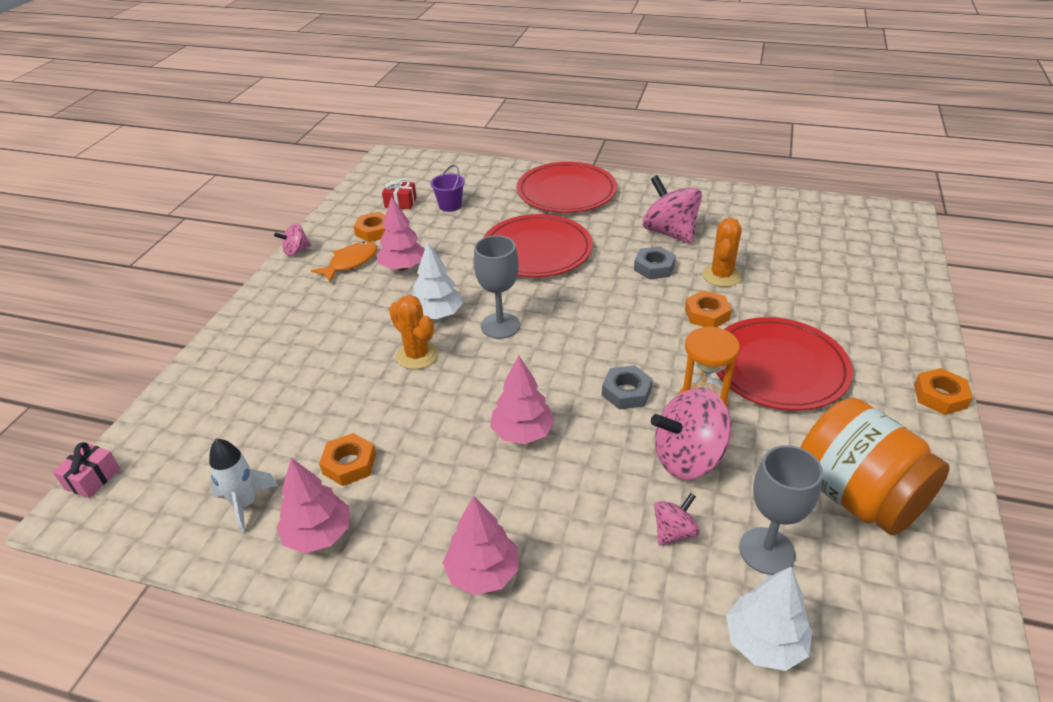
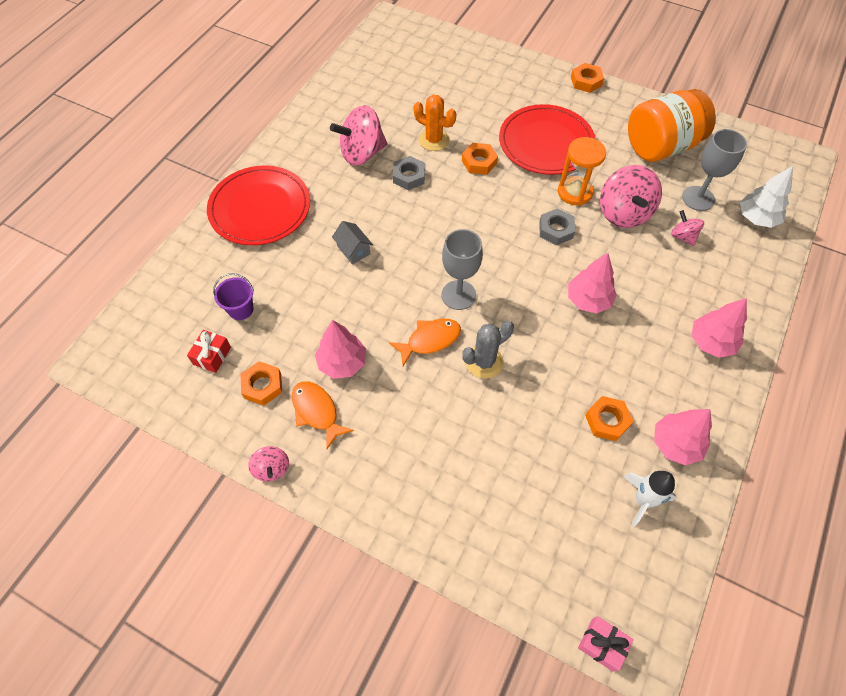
camera: 80 degrees left, 20 degrees up
orange cactus [389,295,438,369] -> grey cactus [462,321,514,379]
white tree [413,241,463,319] -> orange fish [389,319,461,366]
red plate [483,214,593,277] -> grey house [332,221,373,264]

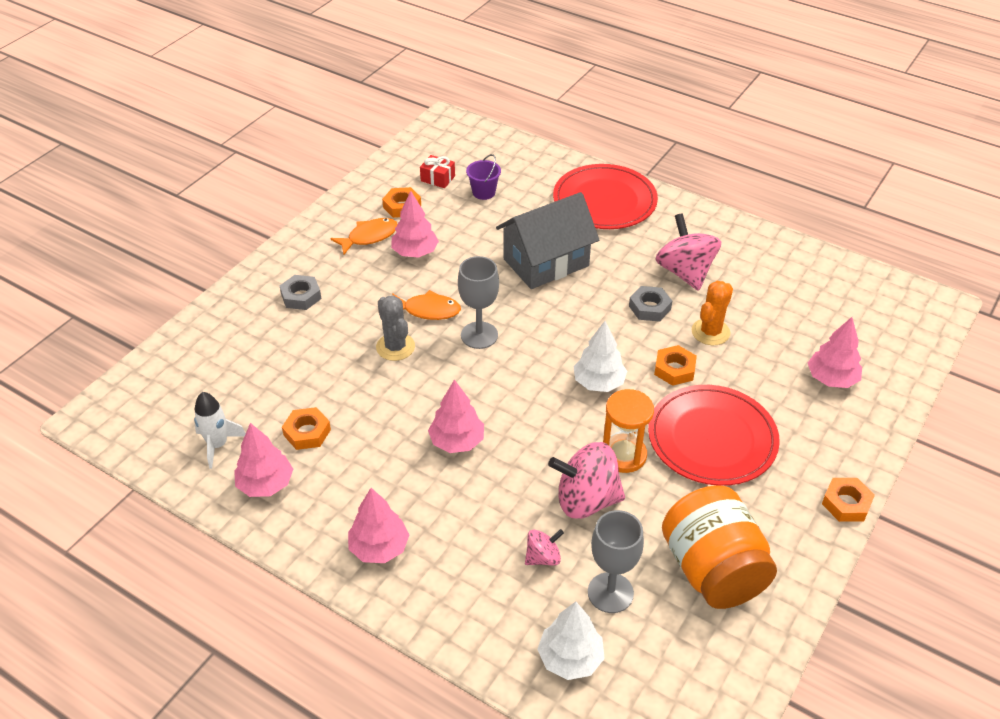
camera: 95 degrees right, 15 degrees down
pink spinning top [248,446,289,482] -> none
grey house [332,221,373,264] -> grey house [496,192,599,289], size x2.34
orange fish [389,319,461,366] -> orange fish turned 60 degrees counterclockwise [392,290,461,320]
grey nut [539,208,575,245] -> grey nut moved to [280,275,321,310]
pink gift [578,616,634,672] -> none
none -> white tree [573,321,627,392]
none -> pink tree [808,317,862,388]

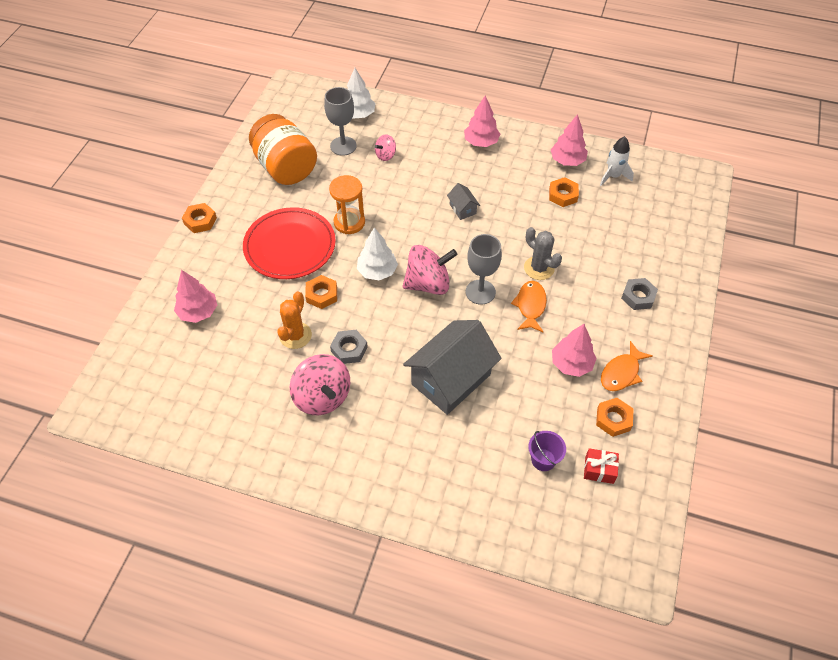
camera: 165 degrees right, 10 degrees up
orange fish [392,290,461,320] -> orange fish turned 105 degrees clockwise [511,281,547,332]
pink tree [428,380,484,453] -> grey house [447,183,480,220]
pink spinning top [548,442,625,519] -> pink spinning top moved to [402,245,457,295]
red plate [553,164,658,229] -> none

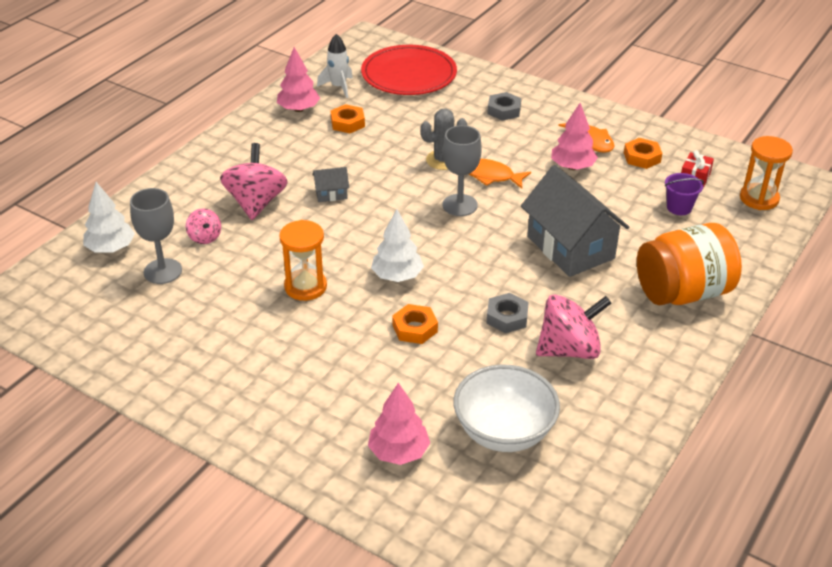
camera: 75 degrees left, 15 degrees down
orange nut [182,203,217,233] -> none
red plate [243,207,336,279] -> red plate moved to [361,45,457,95]
orange jar [249,114,317,185] -> orange jar moved to [637,223,742,305]
orange cactus [277,291,312,349] -> none
pink spinning top [402,245,457,295] -> pink spinning top moved to [220,143,288,220]
pink tree [464,95,500,147] -> none
none -> white bowl [454,365,560,452]
none -> orange hourglass [740,136,793,210]

